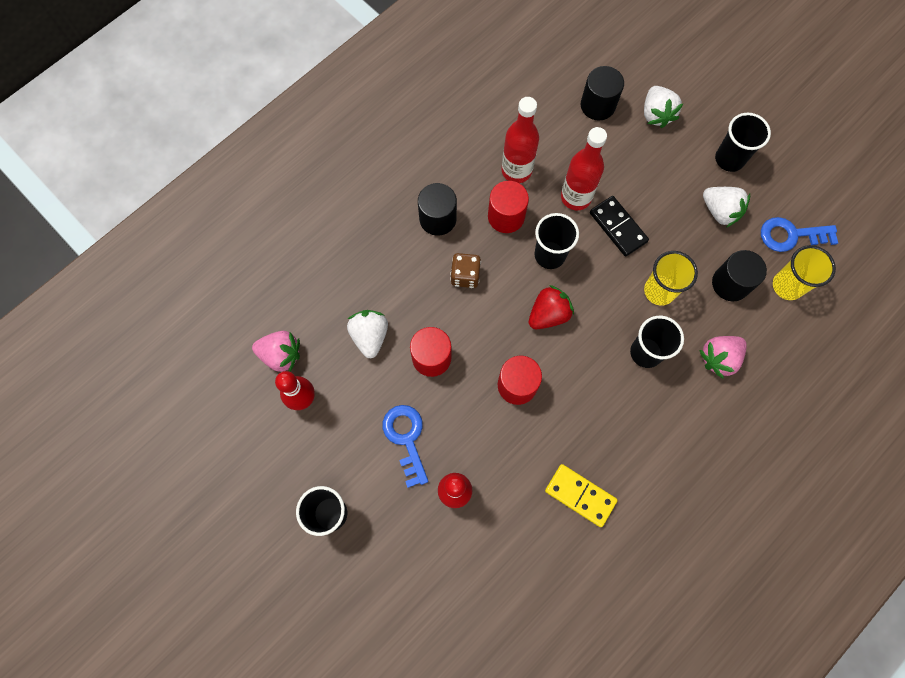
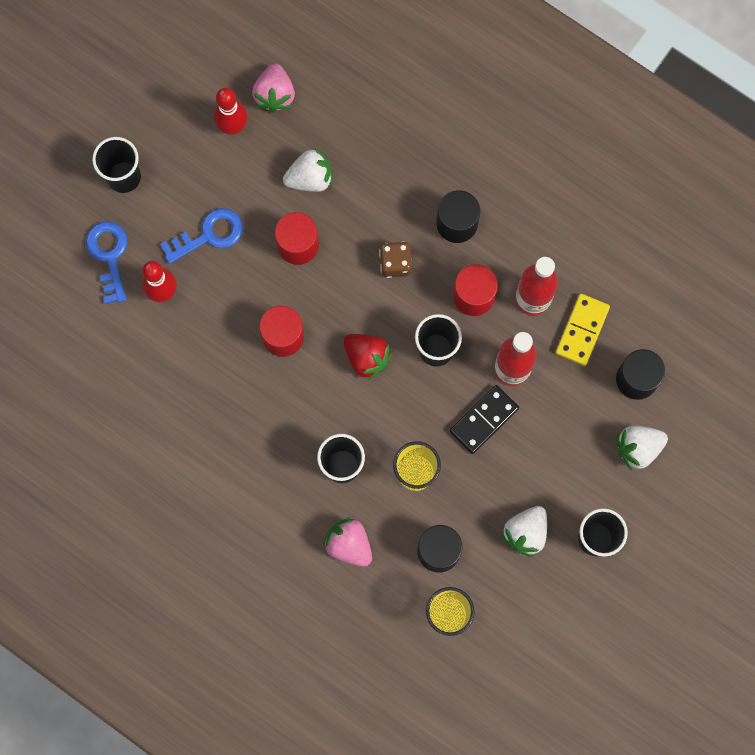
camera: 80 degrees right, 5 degrees up
yellow domino [545,464,618,527] -> yellow domino moved to [555,294,610,366]
blue key [761,217,838,252] -> blue key moved to [86,221,128,304]

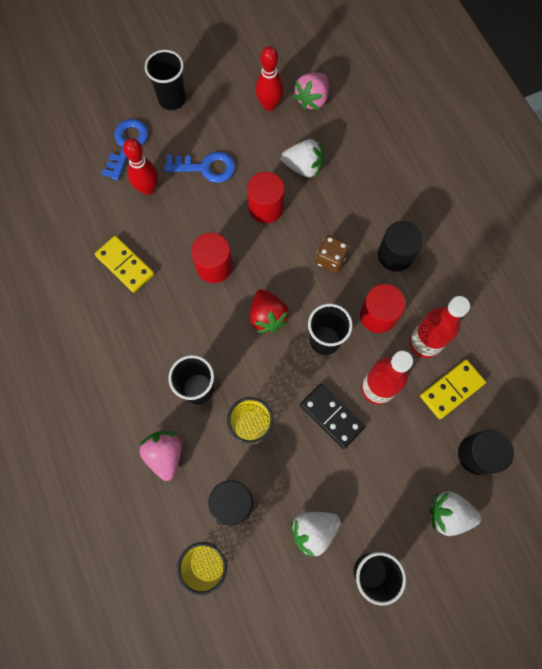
camera: 30 degrees right, 5 degrees down
black domino [449,385,519,454] -> black domino turned 60 degrees clockwise [300,384,365,449]
none -> yellow domino [95,236,154,293]

